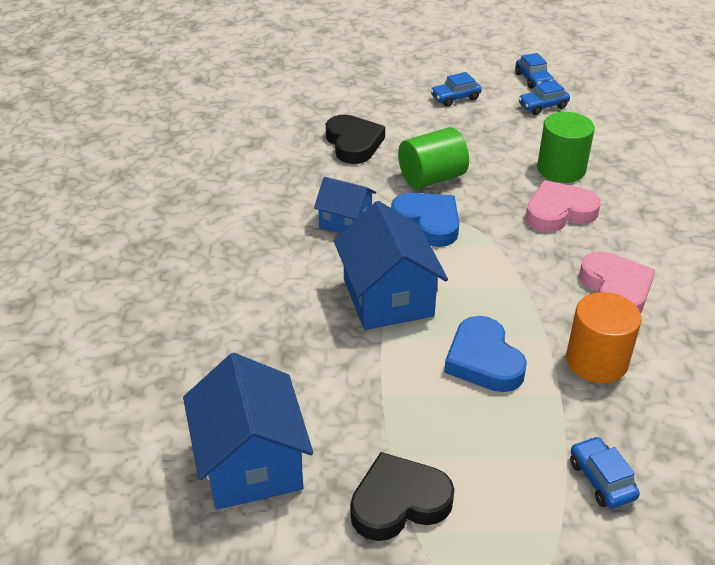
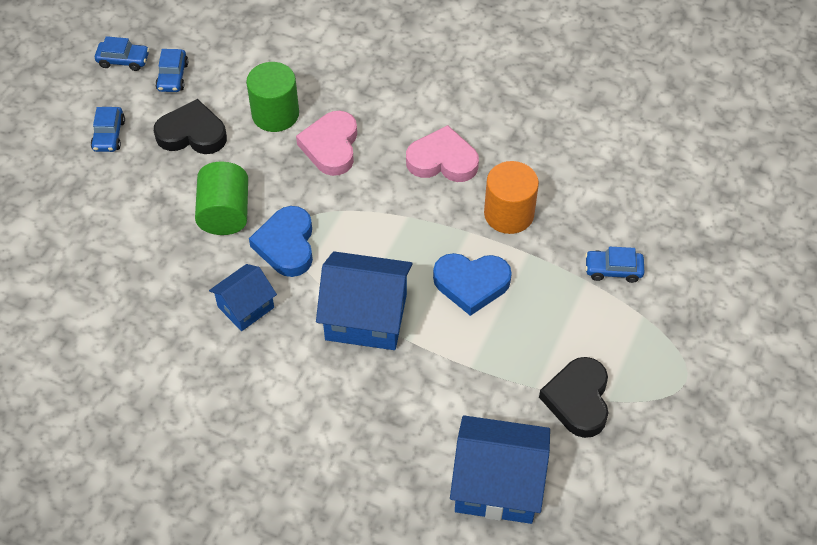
camera: 65 degrees left, 15 degrees up
black heart [326,115,385,164] -> black heart moved to [154,99,227,154]
blue heart [391,193,459,247] -> blue heart turned 75 degrees counterclockwise [249,206,313,277]

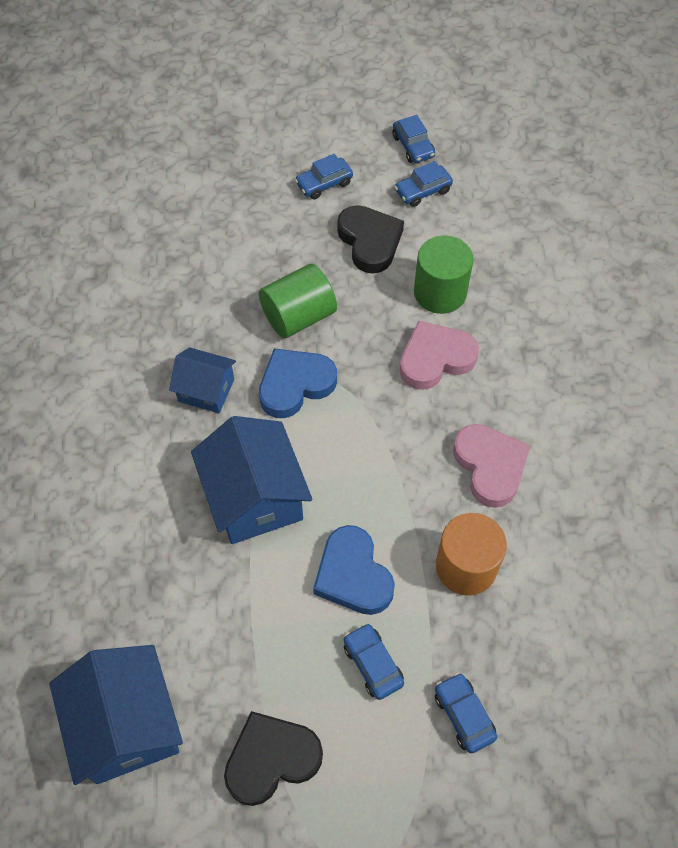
camera: 60 degrees right, 5 degrees up
none -> blue car [344,623,404,700]

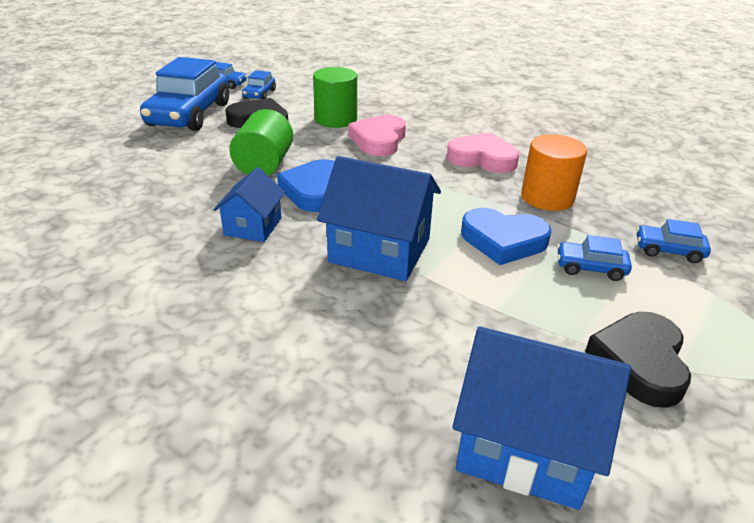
camera: 50 degrees left, 25 degrees down
blue house [169,347,236,413] -> blue house turned 45 degrees counterclockwise [213,167,285,242]
blue car [295,154,353,199] -> blue car [140,57,229,131], size x2.22

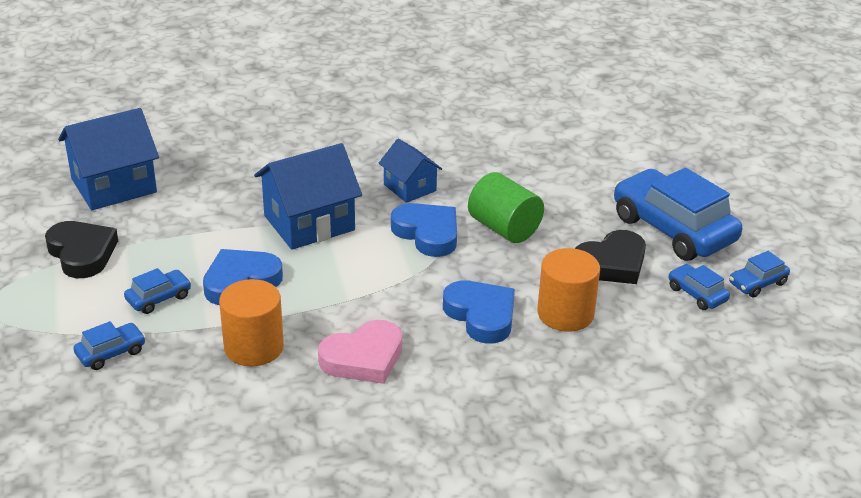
camera: 130 degrees right, 0 degrees up
green cylinder [313,67,357,128] -> orange cylinder [537,248,600,332]
pink heart [348,115,406,156] -> blue heart [443,280,515,344]

